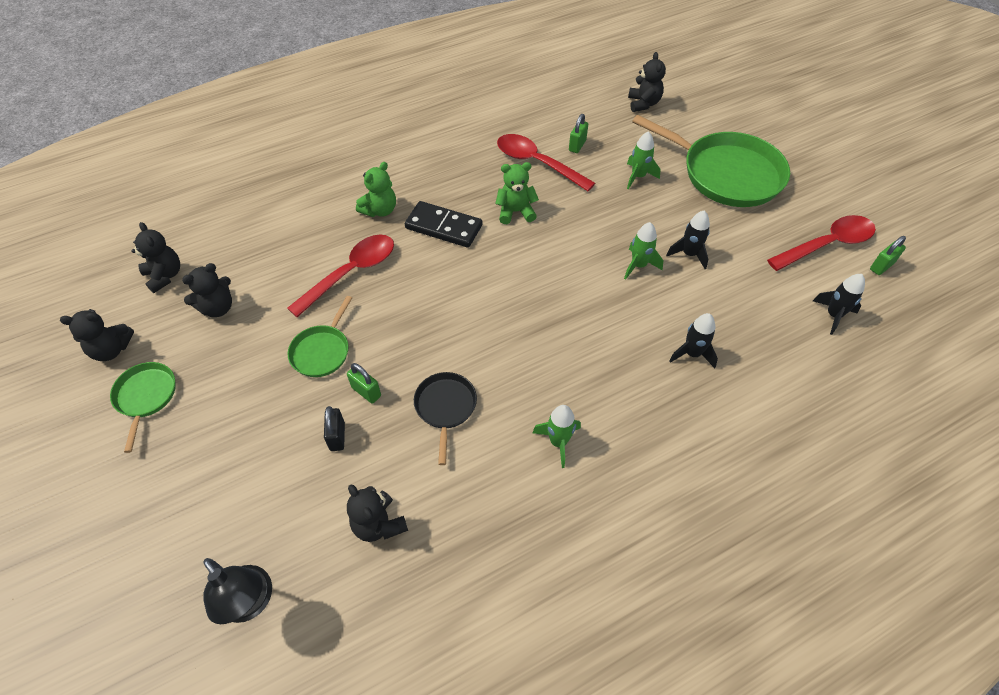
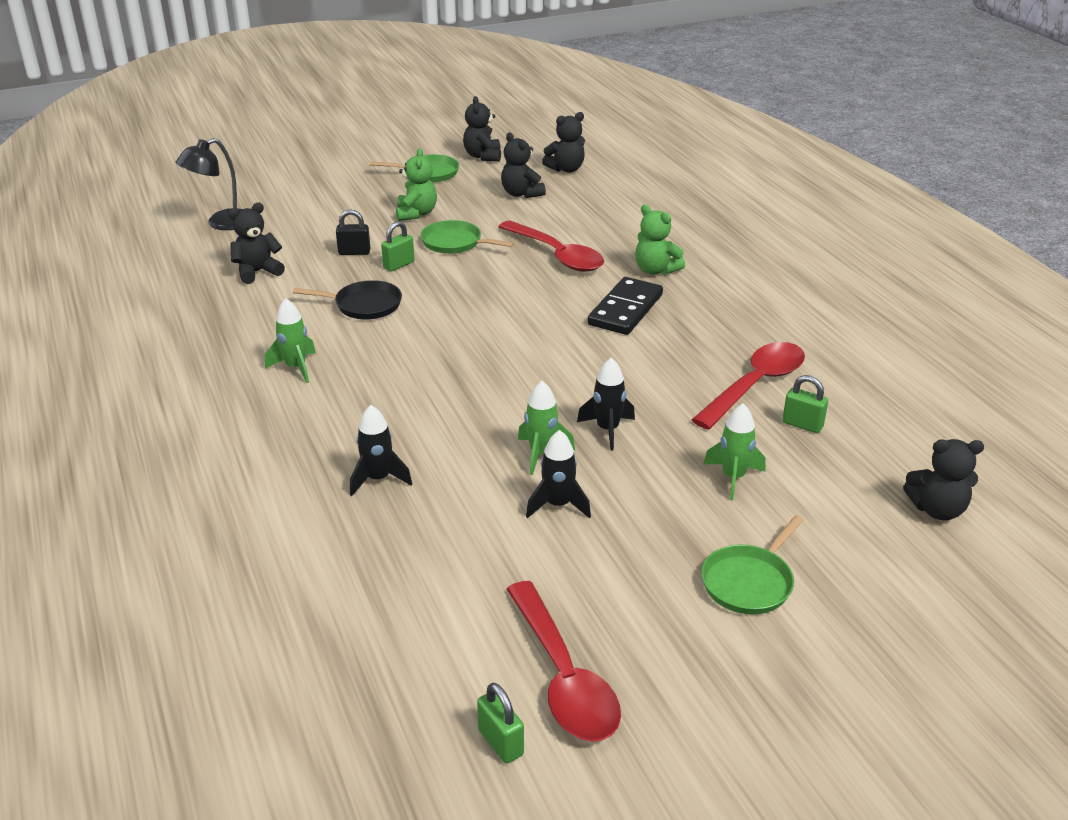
camera: 95 degrees right, 20 degrees down
green teddy bear [495,162,539,224] -> green teddy bear moved to [396,148,437,221]
green pan [632,115,790,207] -> green pan [701,515,804,615], size x0.49
black rocket [813,274,865,335] -> black rocket moved to [577,358,635,451]

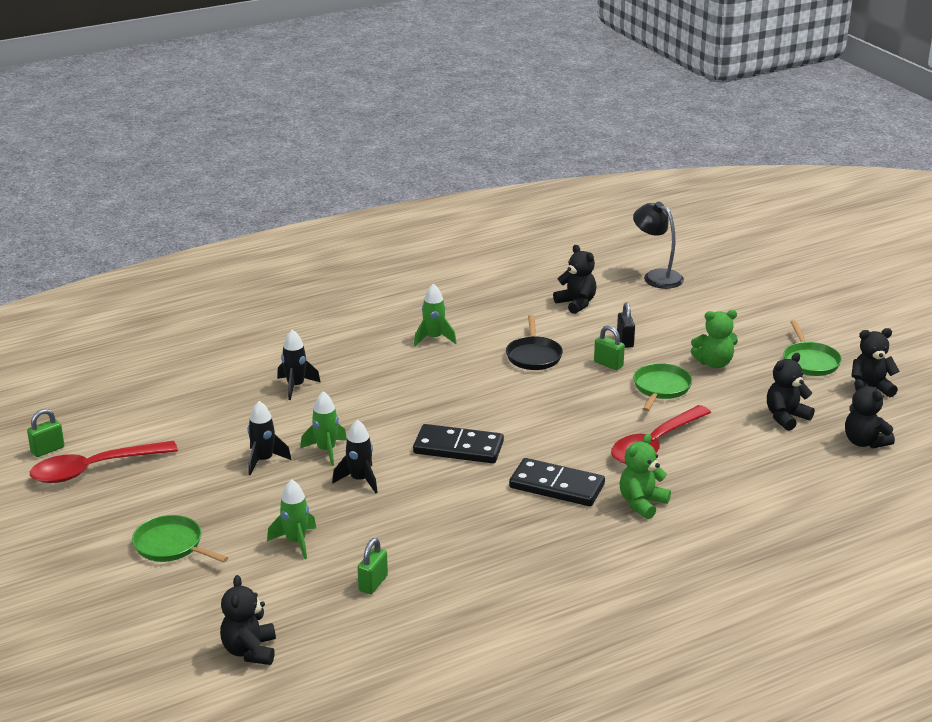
camera: 85 degrees right, 5 degrees down
red spoon [692,342,805,430] -> none
none -> black domino [413,424,504,463]

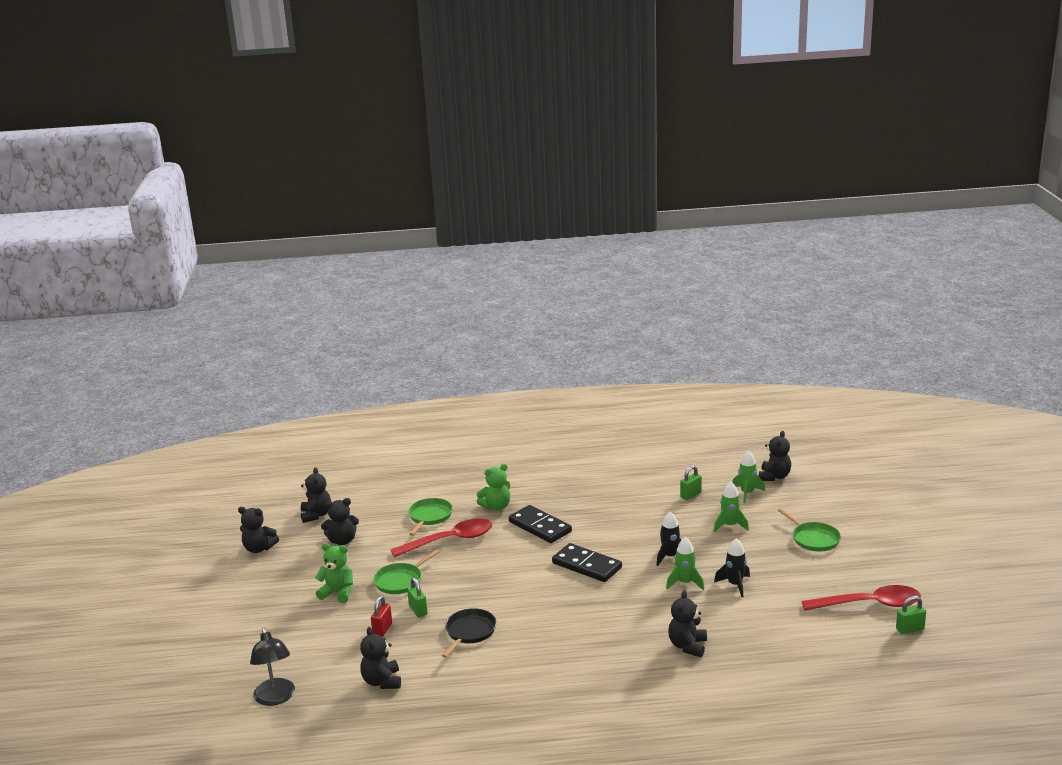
camera: 155 degrees left, 5 degrees down
black rocket [277,329,321,400] -> black teddy bear [668,590,707,657]
green rocket [414,283,456,346] -> green rocket moved to [733,450,765,504]
black padlock [617,303,635,348] -> red padlock [371,596,392,637]
green pan [783,320,842,376] -> green pan moved to [408,498,453,536]

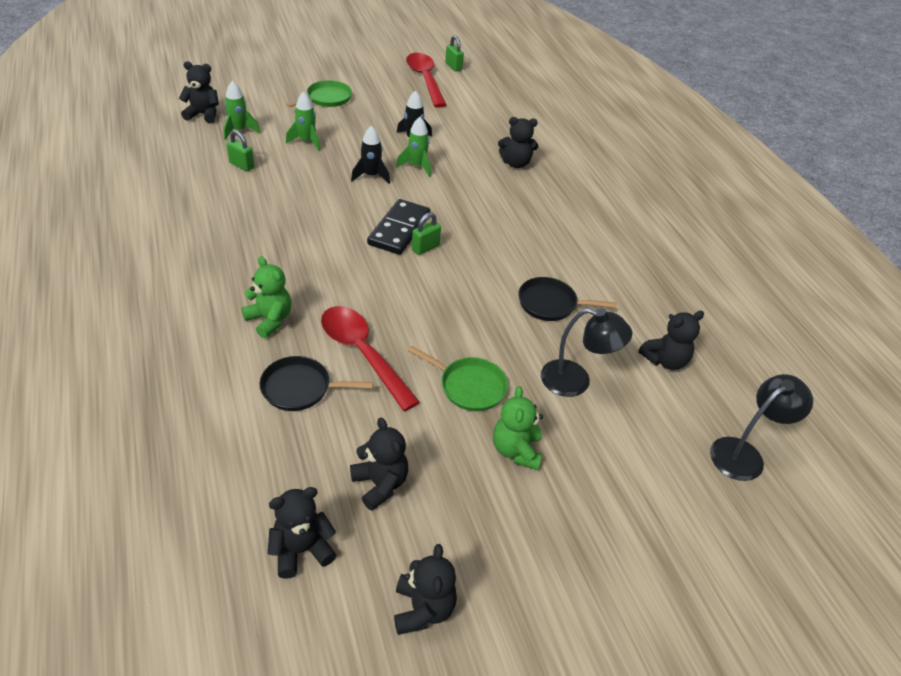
camera: 110 degrees left, 20 degrees up
red padlock [371,596,392,637] -> black lamp [541,308,632,397]
green padlock [407,577,428,617] -> green padlock moved to [412,212,441,255]
green pan [408,498,453,536] -> black pan [259,356,373,411]
black domino [509,505,572,543] -> none

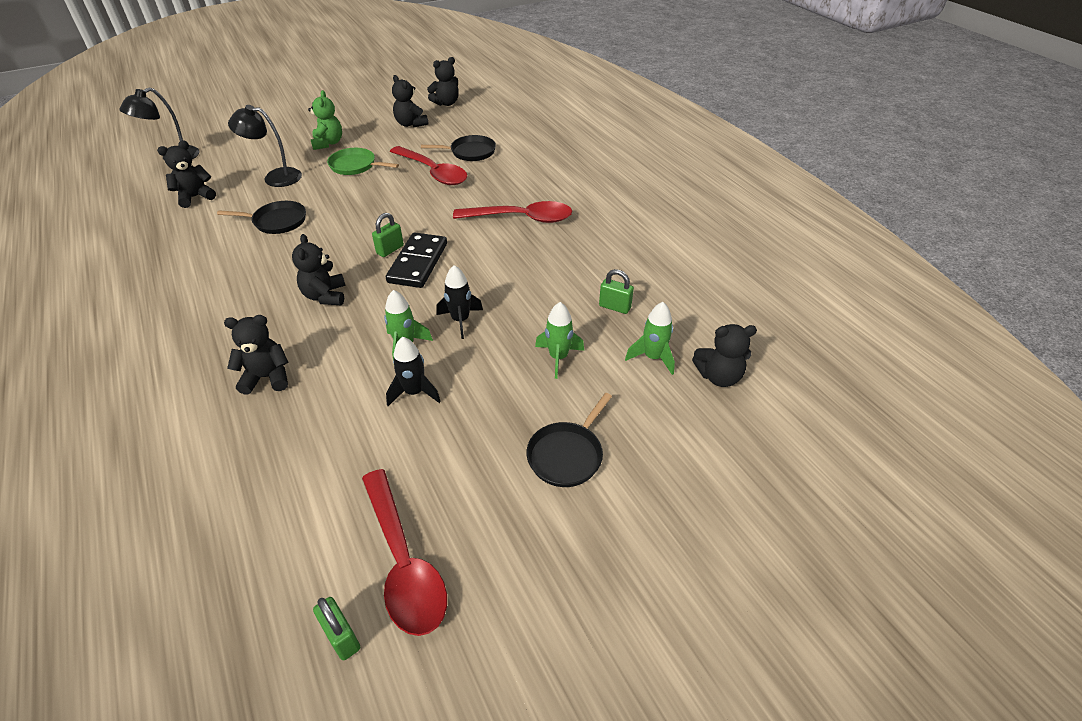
camera: 175 degrees right, 0 degrees up
green teddy bear [241,256,291,338] -> none
green pan [287,80,352,107] -> black pan [527,393,612,487]
black teddy bear [394,544,457,635] -> black teddy bear moved to [292,234,346,305]
none -> red spoon [453,201,572,223]

